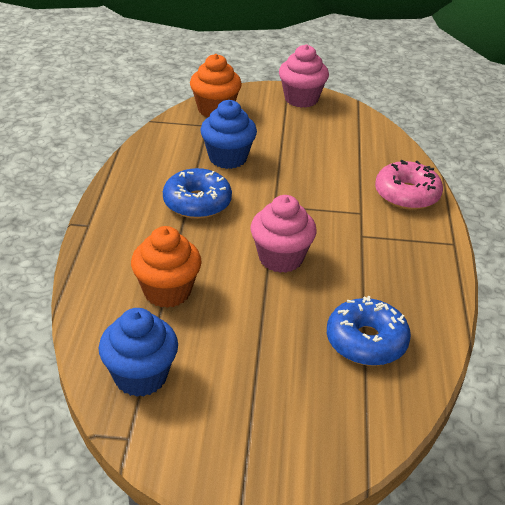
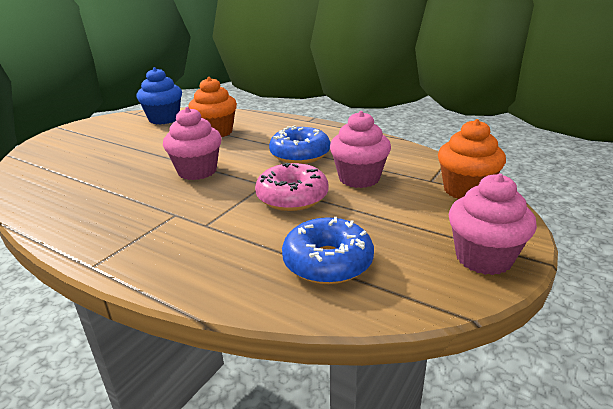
camera: 120 degrees right, 10 degrees down
blue cupcake [200,100,257,169] -> pink cupcake [330,111,391,188]
blue donut [327,296,411,366] -> blue donut moved to [282,217,374,284]
pink donut [375,160,443,210] -> pink donut moved to [255,163,328,211]

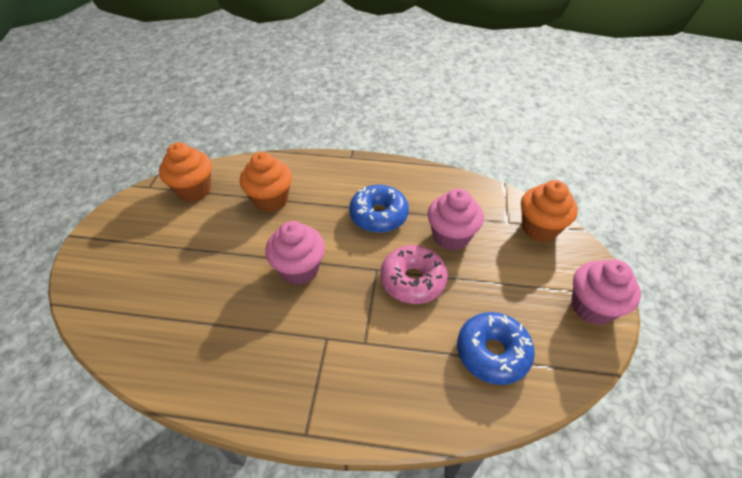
camera: 25 degrees left, 20 degrees up
blue cupcake [137,67,182,125] -> orange cupcake [159,142,212,202]

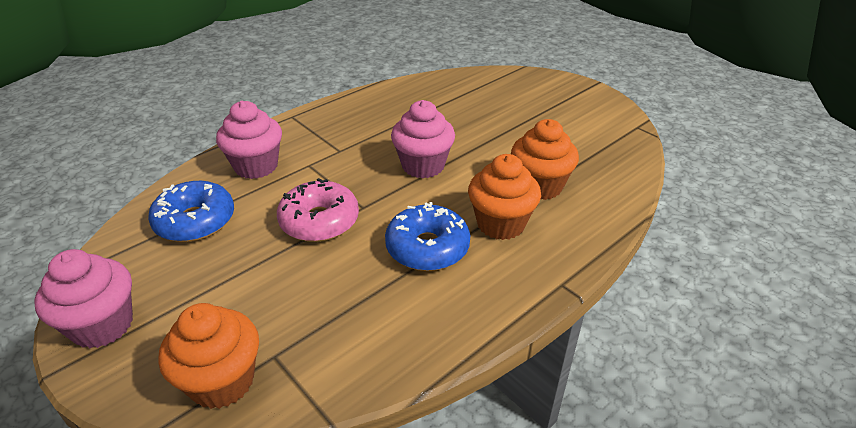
camera: 130 degrees right, 10 degrees down
orange cupcake [159,142,212,202] -> orange cupcake moved to [468,154,541,240]
pink cupcake [427,188,484,251] -> pink cupcake moved to [216,101,282,179]

